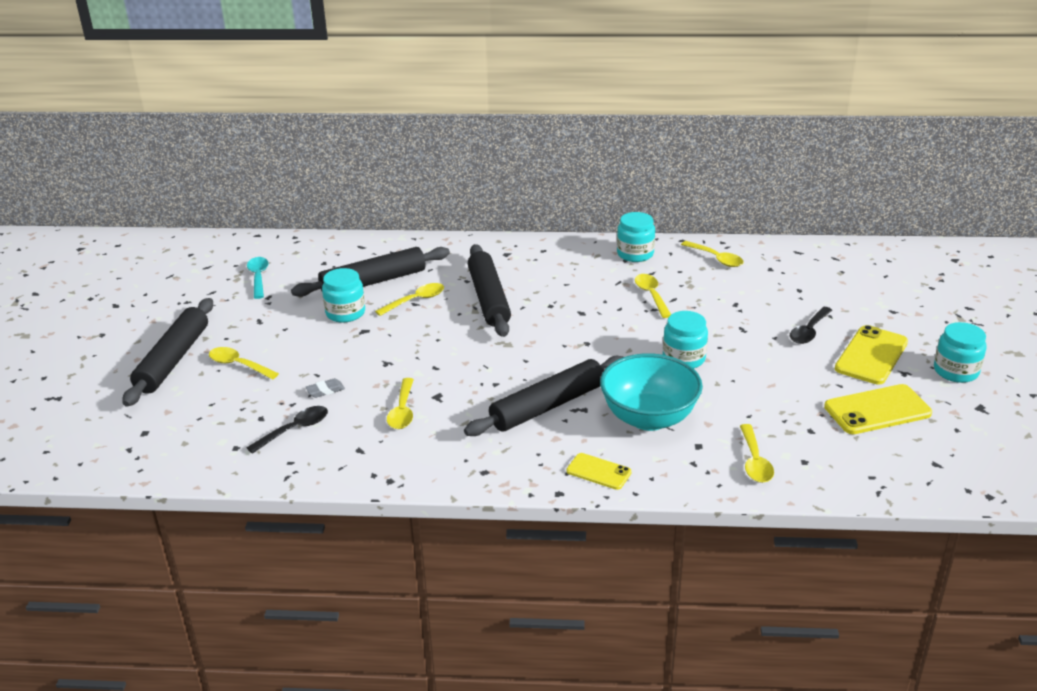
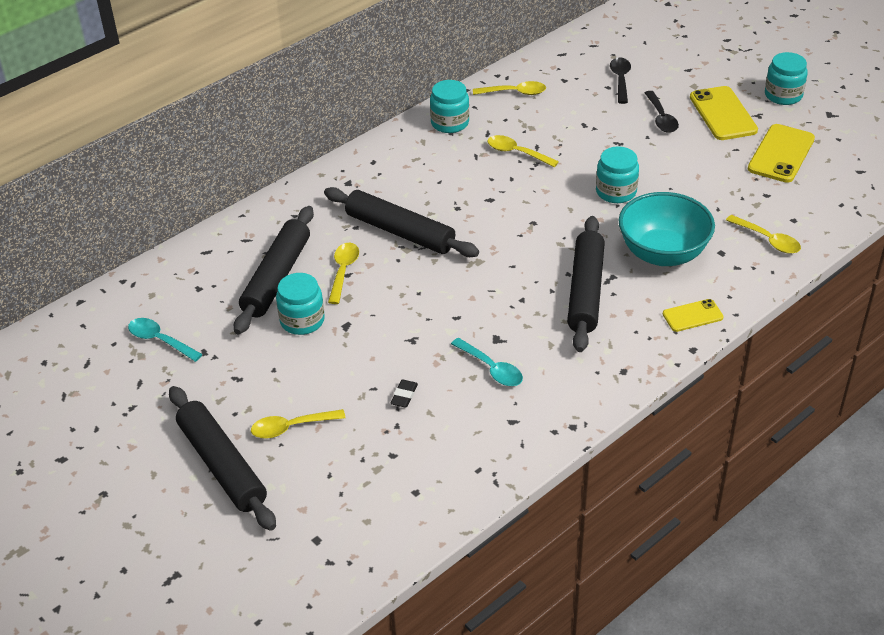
camera: 45 degrees left, 10 degrees up
black spoon [247,406,328,454] -> black spoon moved to [610,57,631,104]
grey eraser [306,378,345,398] -> black eraser [390,380,418,408]
yellow spoon [387,378,414,429] -> turquoise spoon [451,338,523,386]

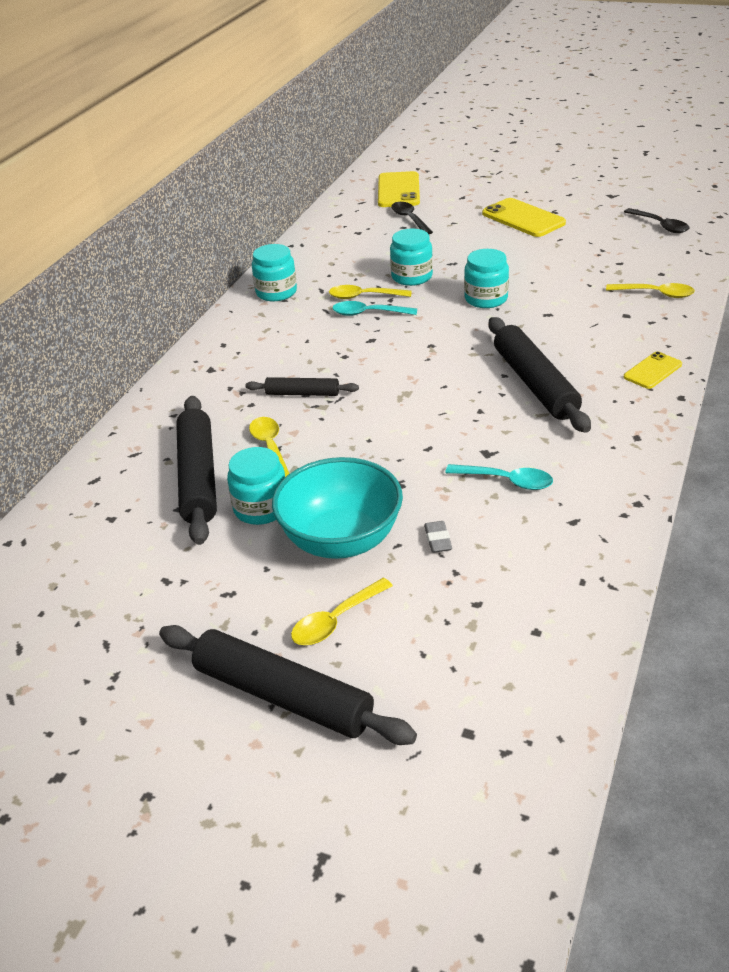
camera: 25 degrees left, 5 degrees down
turquoise spoon [128,318,202,362] -> turquoise spoon moved to [332,301,417,316]
black rolling pin [324,187,479,257] -> black rolling pin [245,377,359,396], size x0.54
black eraser [390,380,418,408] -> grey eraser [424,521,452,553]
yellow spoon [473,81,546,95] -> none
turquoise bowl [619,192,715,266] -> turquoise bowl moved to [272,457,403,559]
black spoon [645,91,679,133] -> black spoon moved to [624,208,690,233]
yellow phone [748,124,815,183] -> yellow phone moved to [378,171,420,207]
turquoise jar [765,52,808,105] -> turquoise jar moved to [390,229,433,286]

